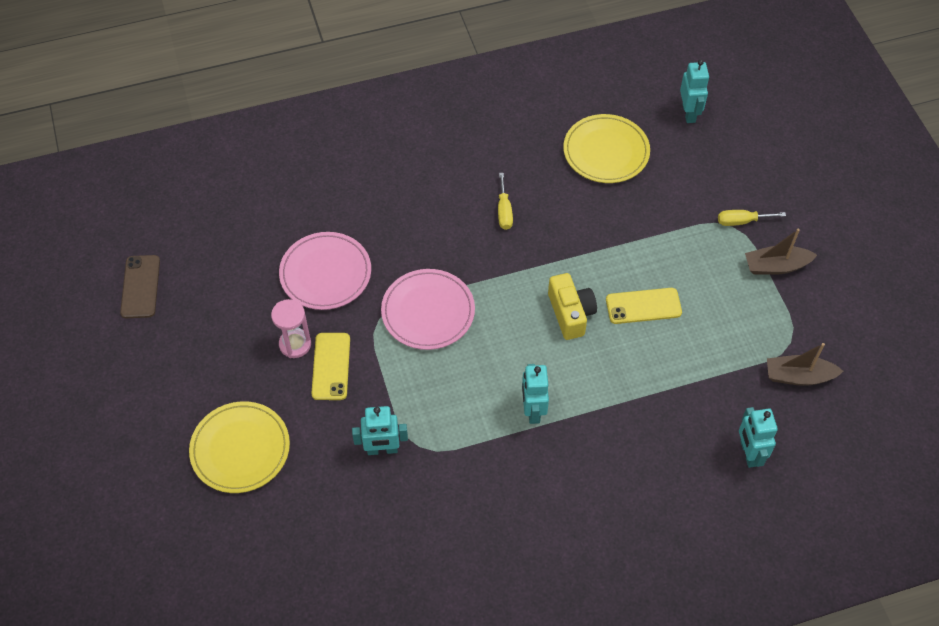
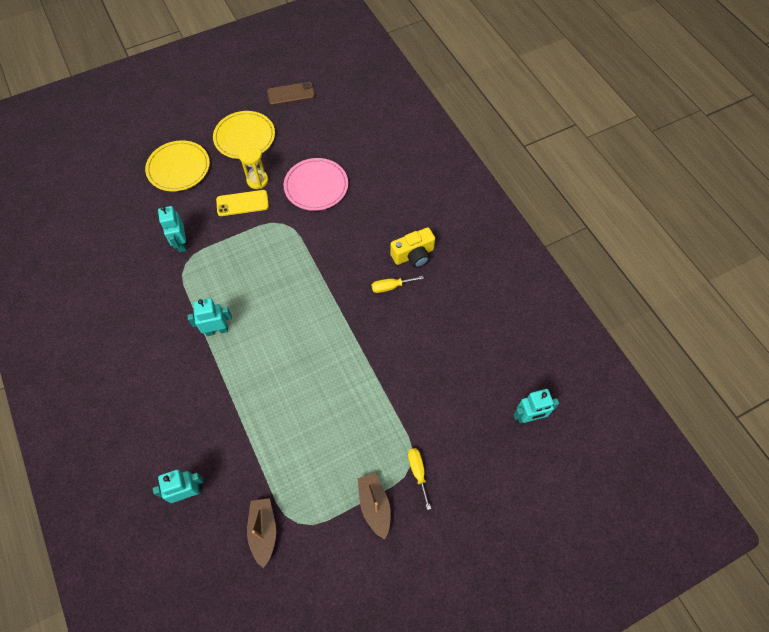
camera: 80 degrees right, 5 degrees up
pink hourglass [271,299,311,358] -> yellow hourglass [239,145,268,189]
pink plate [381,269,475,350] -> none
yellow camera [548,273,597,340] -> yellow camera moved to [390,227,435,268]
yellow plate [563,114,650,183] -> yellow plate moved to [213,111,275,159]
yellow phone [606,288,682,324] -> none

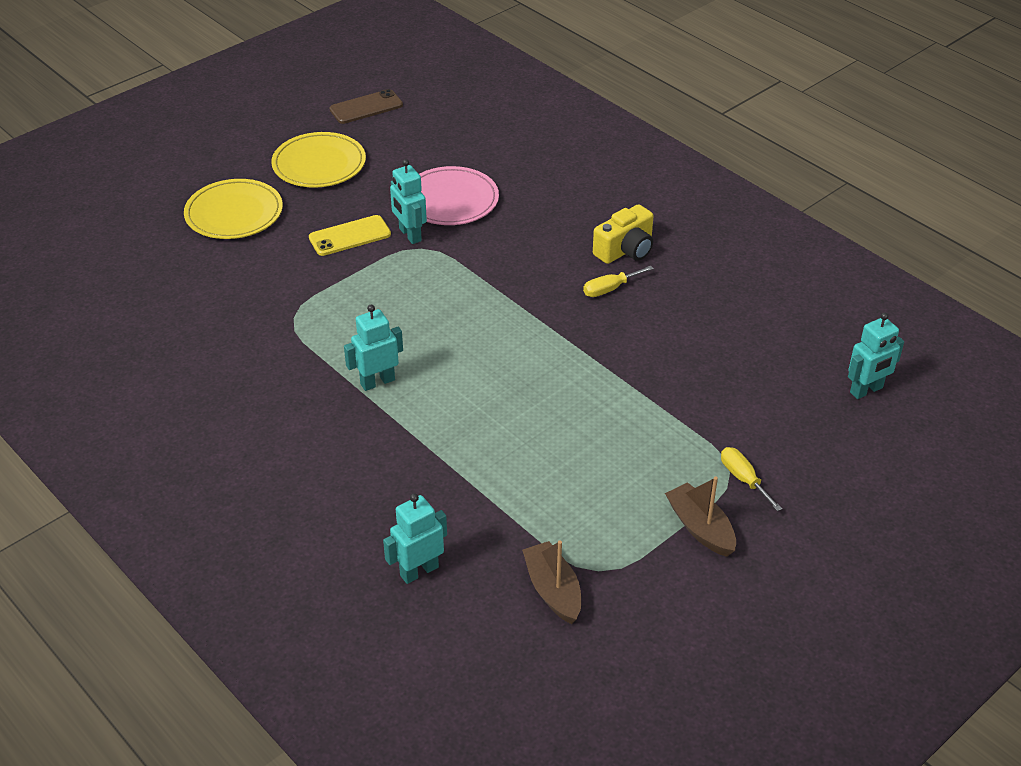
camera: 15 degrees left, 20 degrees down
turquoise robot [158,206,186,252] -> turquoise robot moved to [390,159,427,244]
yellow hourglass [239,145,268,189] -> none

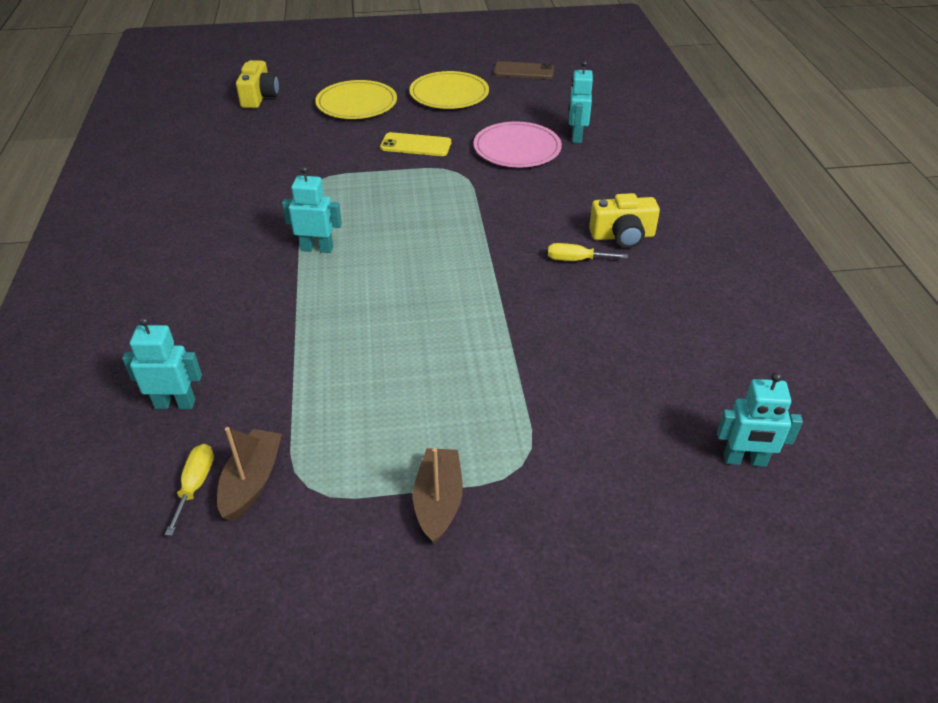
camera: 35 degrees right, 0 degrees up
turquoise robot [390,159,427,244] -> turquoise robot moved to [569,61,593,143]
yellow screwdriver [721,447,782,511] -> yellow screwdriver moved to [165,444,214,536]
none -> yellow camera [236,60,279,108]

